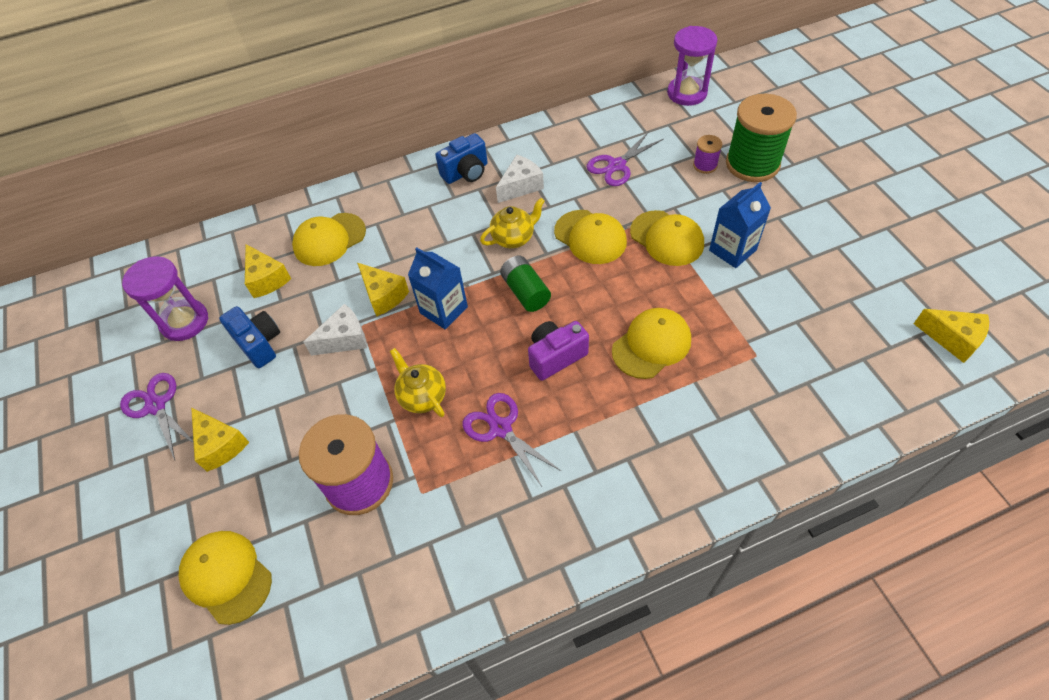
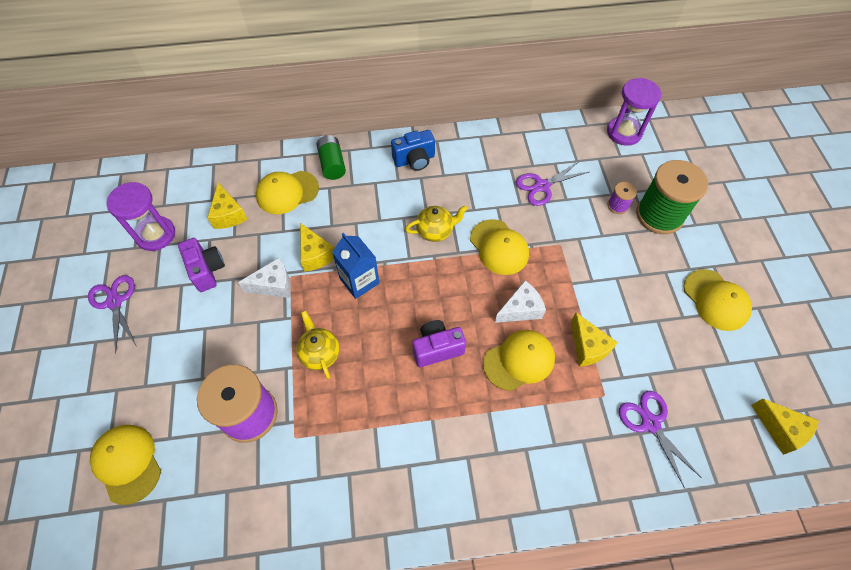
camera: 10 degrees right, 5 degrees up
yellow cheese [191,407,249,472] -> yellow cheese moved to [571,313,618,367]
blue camera [219,306,280,368] -> purple camera [178,238,225,292]
purple scissors [463,393,561,486] -> purple scissors moved to [619,391,702,488]
white cheese [496,155,544,203] -> white cheese moved to [495,280,546,323]
green battery [500,256,551,312] -> green battery moved to [317,135,346,180]
yellow cap [630,210,704,266] -> yellow cap moved to [684,269,752,331]
blue carton [709,182,771,268] -> none

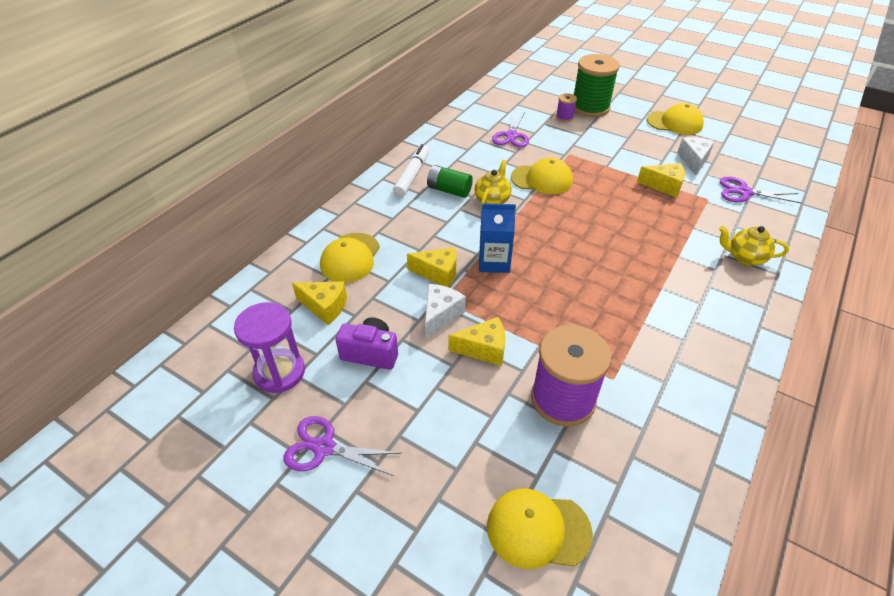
camera: 50 degrees left, 15 degrees down
yellow teapot [296,310,339,379] -> yellow teapot moved to [719,226,789,266]
green battery [317,135,346,180] -> green battery moved to [427,165,473,198]
blue camera [391,130,435,171] -> white marker [393,144,429,197]
purple camera [412,320,466,367] -> none
yellow cap [483,330,555,391] -> none
white cheese [495,280,546,323] -> white cheese moved to [677,137,715,175]
purple hourglass [607,78,662,146] -> none
yellow cheese [751,399,819,455] -> yellow cheese moved to [448,317,505,366]

